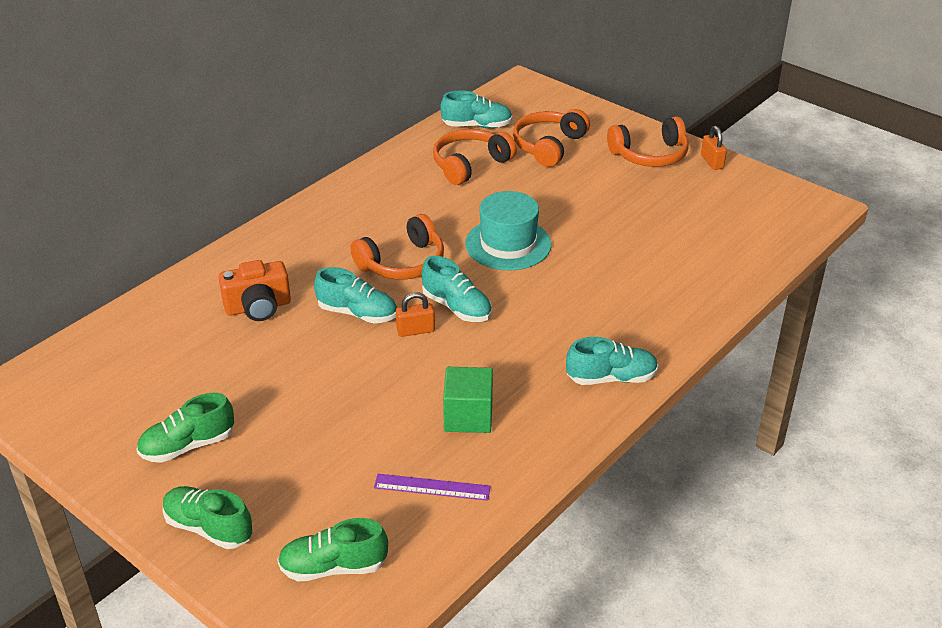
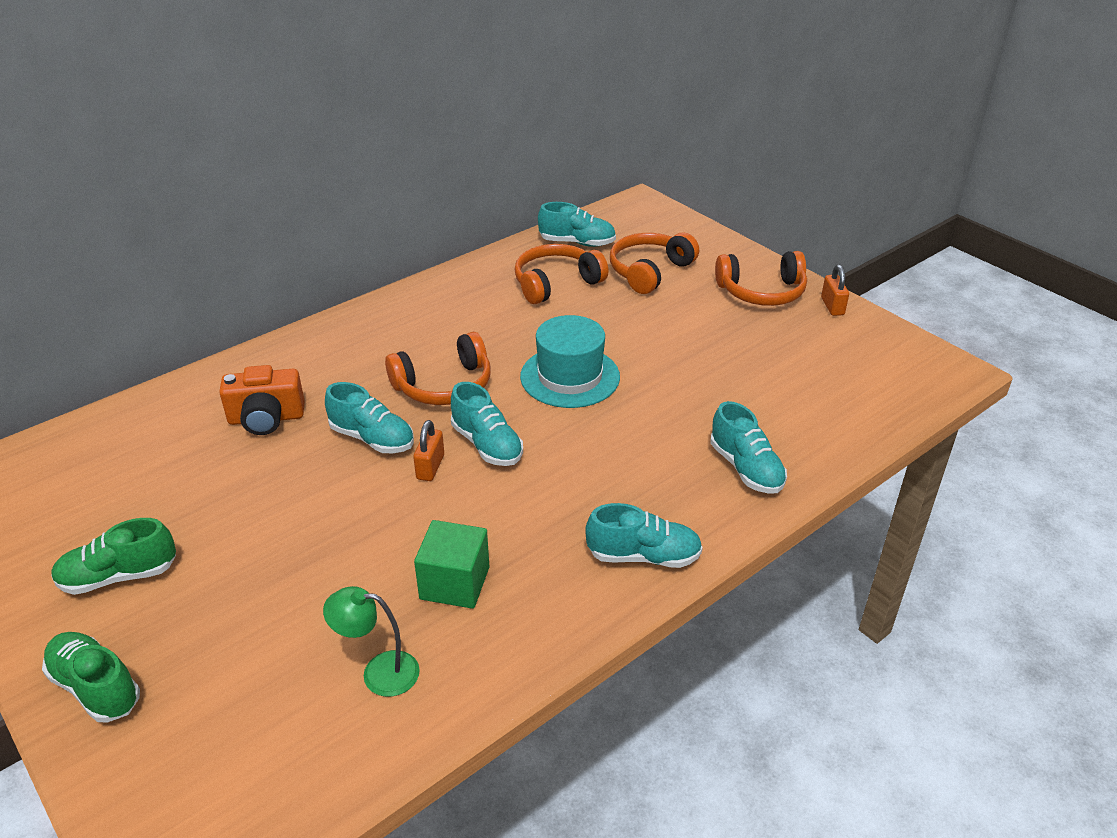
camera: 10 degrees right, 0 degrees up
green shoe [277,518,388,582] -> none
purple ruler [374,474,491,501] -> green lamp [323,586,420,697]
orange padlock [396,293,435,337] -> orange padlock turned 75 degrees counterclockwise [413,420,444,481]
none -> turquoise shoe [710,401,787,494]

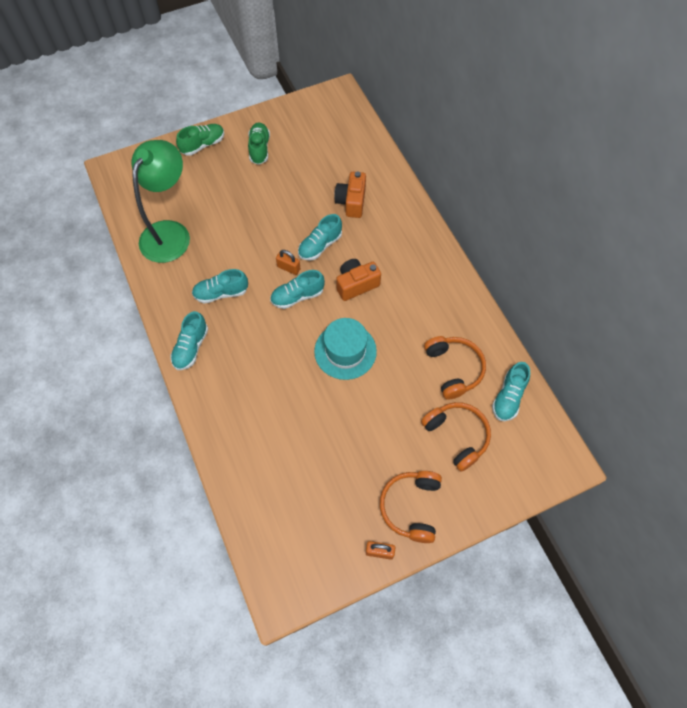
camera: 105 degrees right, 25 degrees up
green lamp [323,586,420,697] -> green lamp [131,140,190,263], size x2.18
orange headphones [385,332,491,405] -> orange camera [336,259,381,301]
green cube [414,520,489,609] -> none
turquoise shoe [710,401,787,494] -> turquoise shoe moved to [192,269,248,303]

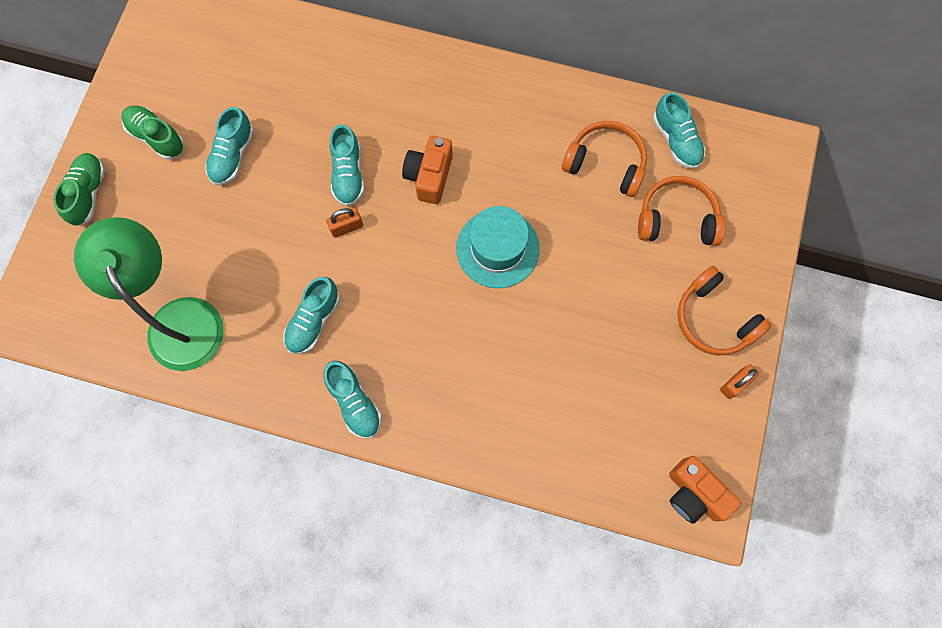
camera: 50 degrees left, 10 degrees up
turquoise shoe [270,270,325,309] -> turquoise shoe moved to [205,107,254,185]
orange camera [334,171,366,218] -> orange camera moved to [669,456,741,524]

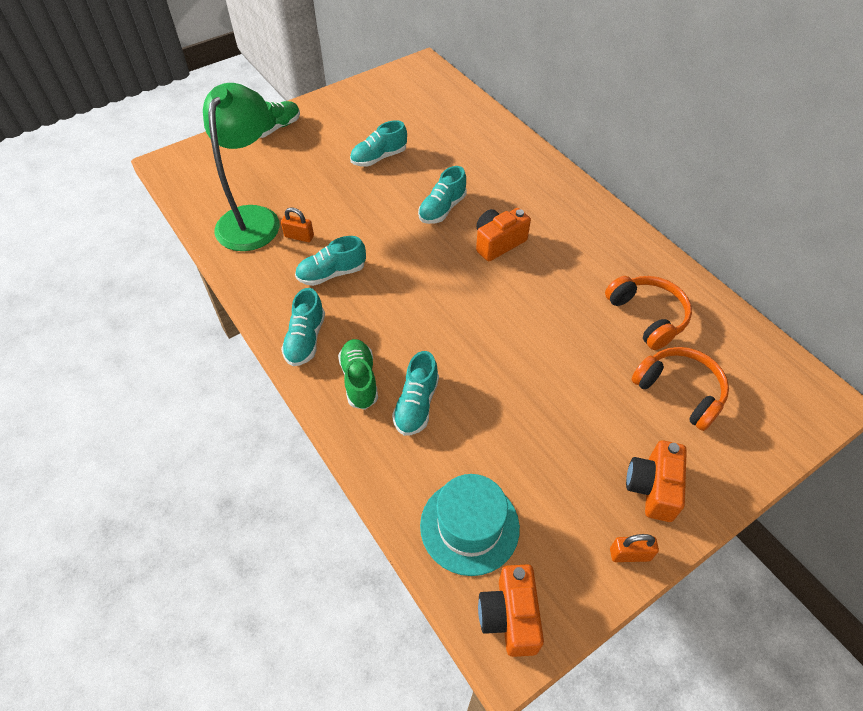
camera: 40 degrees right, 20 degrees down
green shoe [121,106,185,160] -> green shoe moved to [338,339,378,410]
orange padlock [326,208,363,238] -> orange padlock moved to [281,207,314,242]
turquoise hat [456,206,540,288] -> turquoise hat moved to [420,474,520,576]
turquoise shoe [653,92,706,169] -> turquoise shoe moved to [392,351,439,436]
orange headphones [678,266,771,356] -> orange camera [626,440,687,522]

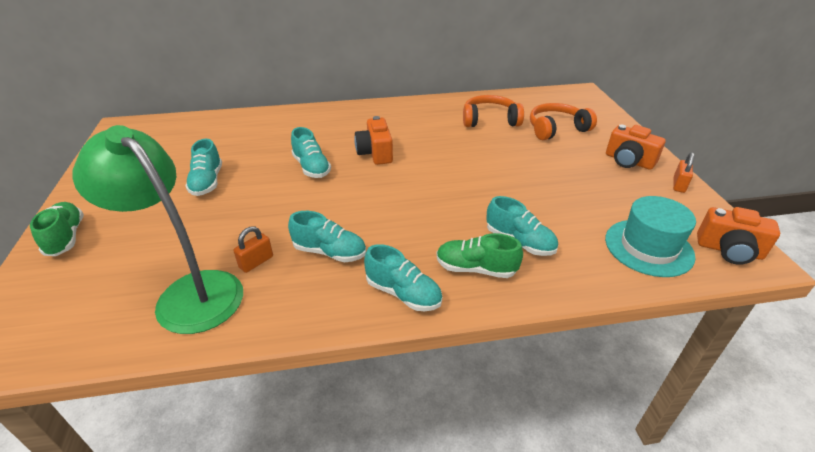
camera: 65 degrees left, 15 degrees down
turquoise shoe [295,236,366,286] -> turquoise shoe turned 75 degrees counterclockwise [288,211,366,262]

